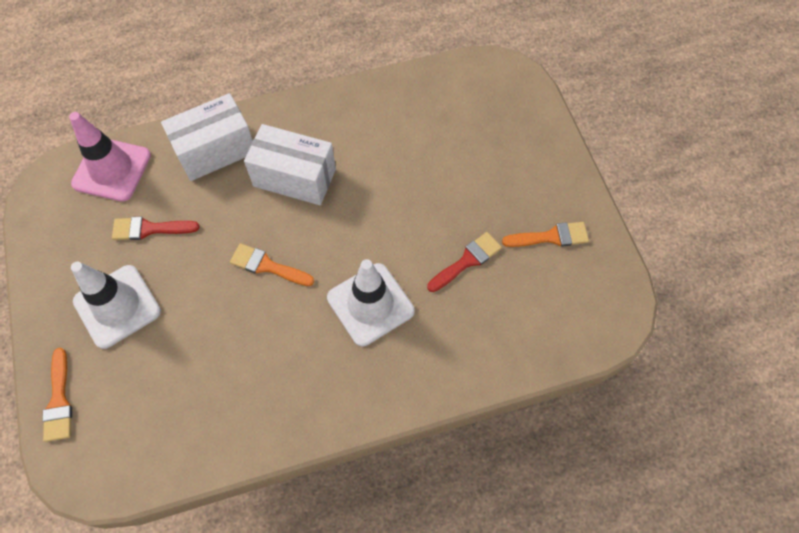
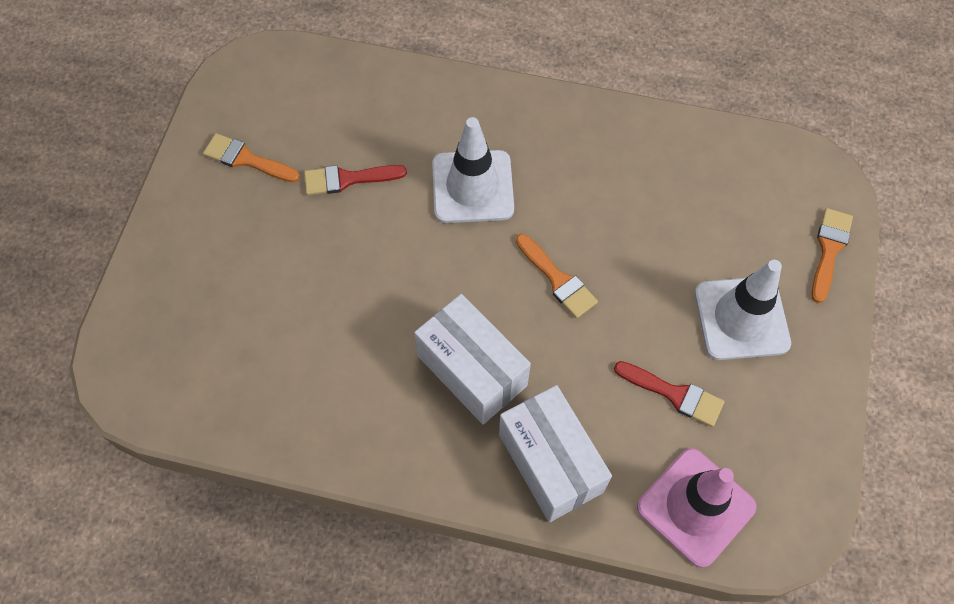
camera: 150 degrees left, 0 degrees up
white box [161,93,253,181] -> white box turned 60 degrees clockwise [499,385,612,522]

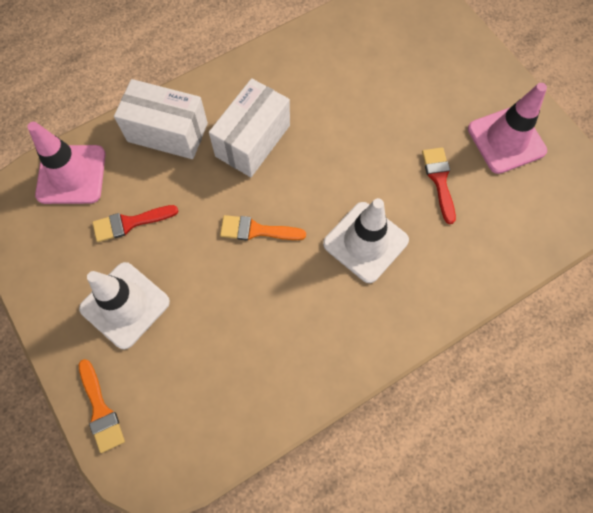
camera: 135 degrees right, 5 degrees up
orange brush [203,133,300,182] -> pink traffic cone [468,83,547,174]
red brush [304,165,407,195] -> red brush turned 45 degrees counterclockwise [422,148,456,224]
white box [414,294,531,424] -> white box turned 60 degrees counterclockwise [209,78,290,177]

